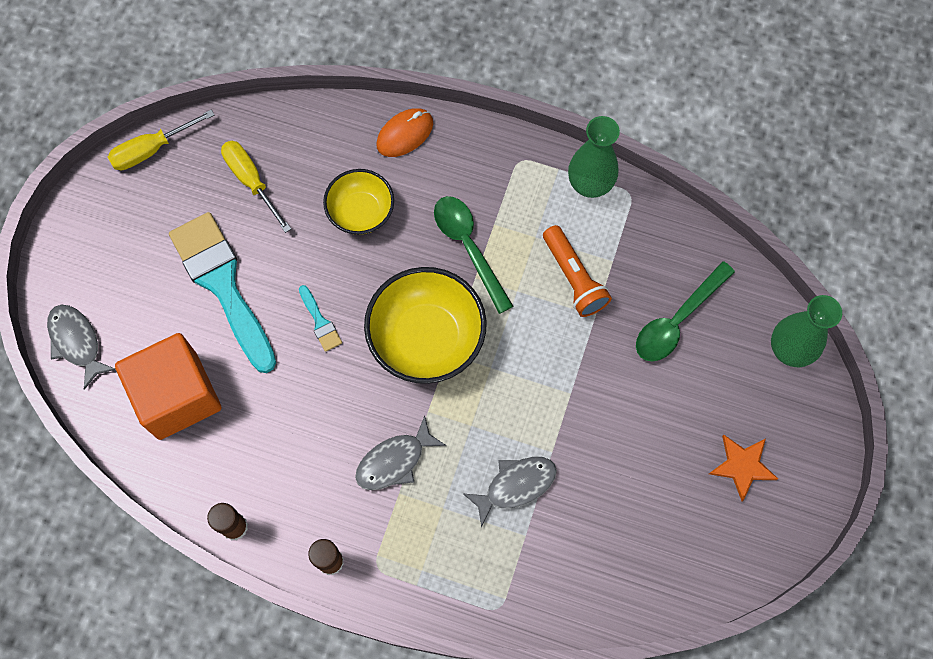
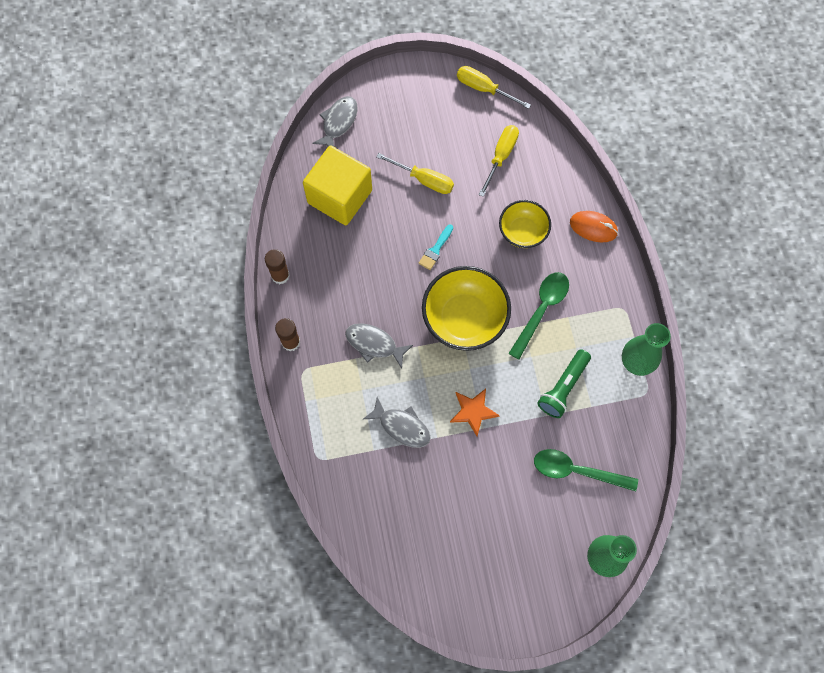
camera: 60 degrees right, 0 degrees up
orange cube [115,333,222,440] -> yellow cube [303,145,372,226]
turquoise brush [169,212,276,373] -> yellow screwdriver [376,153,454,194]
orange flashlight [543,225,612,317] -> green flashlight [537,349,591,418]
orange star [709,435,778,501] -> orange star moved to [450,389,500,436]

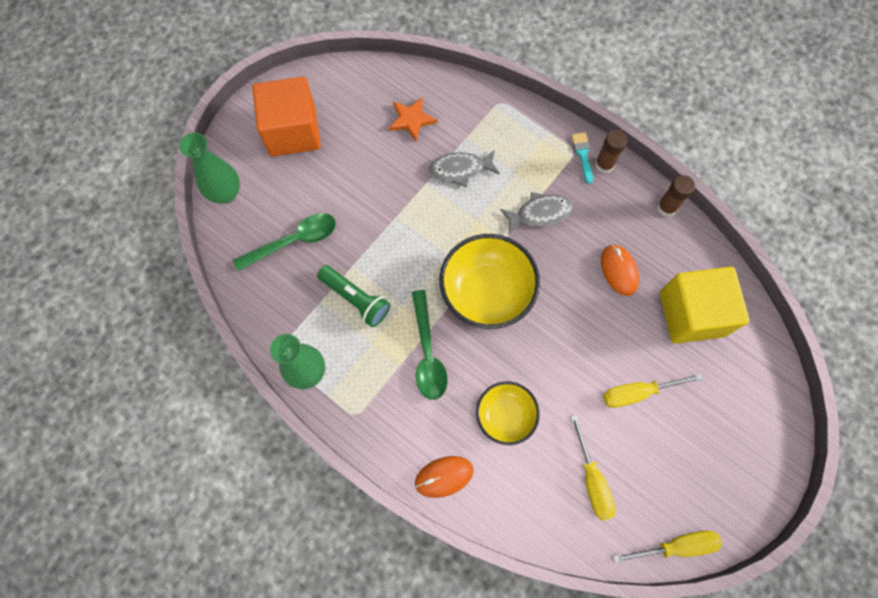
camera: 140 degrees right, 0 degrees up
grey fish [312,96,358,147] -> none
turquoise brush [419,224,453,270] -> turquoise brush moved to [571,132,593,184]
orange star [450,389,500,436] -> orange star moved to [389,97,437,142]
green flashlight [537,349,591,418] -> green flashlight turned 135 degrees clockwise [317,265,390,327]
none -> orange cube [252,76,321,157]
none -> orange mouse [601,244,639,296]

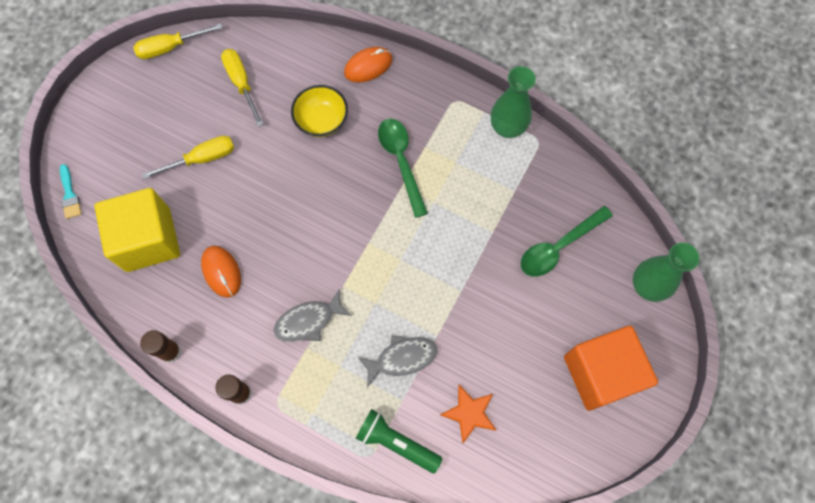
camera: 170 degrees right, 0 degrees up
green flashlight [317,265,390,327] -> green flashlight moved to [356,409,442,473]
yellow bowl [440,234,540,329] -> none
turquoise brush [571,132,593,184] -> turquoise brush moved to [60,164,82,219]

